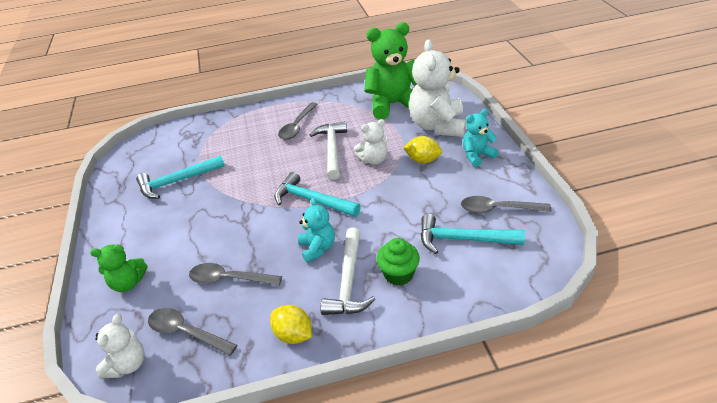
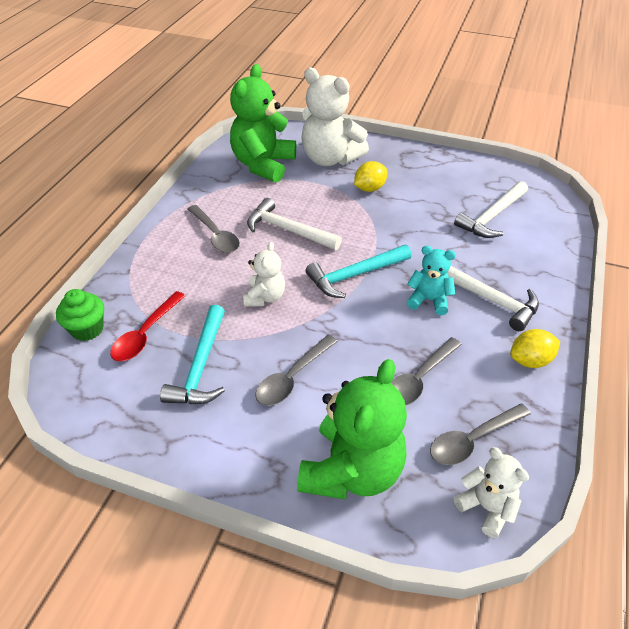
camera: 60 degrees left, 5 degrees up
green teddy bear [90,244,147,292] -> green teddy bear [297,359,407,500], size x1.88
white teddy bear [354,119,388,165] -> white teddy bear moved to [243,242,285,307]
green cupcake [377,238,420,286] -> green cupcake moved to [56,289,104,341]
turquoise hammer [421,214,525,254] -> white hammer [454,181,528,238]
grey spoon [461,196,551,213] -> grey spoon moved to [255,335,338,406]
turquoise teddy bear [463,109,498,167] -> none
none -> red spoon [110,291,185,362]

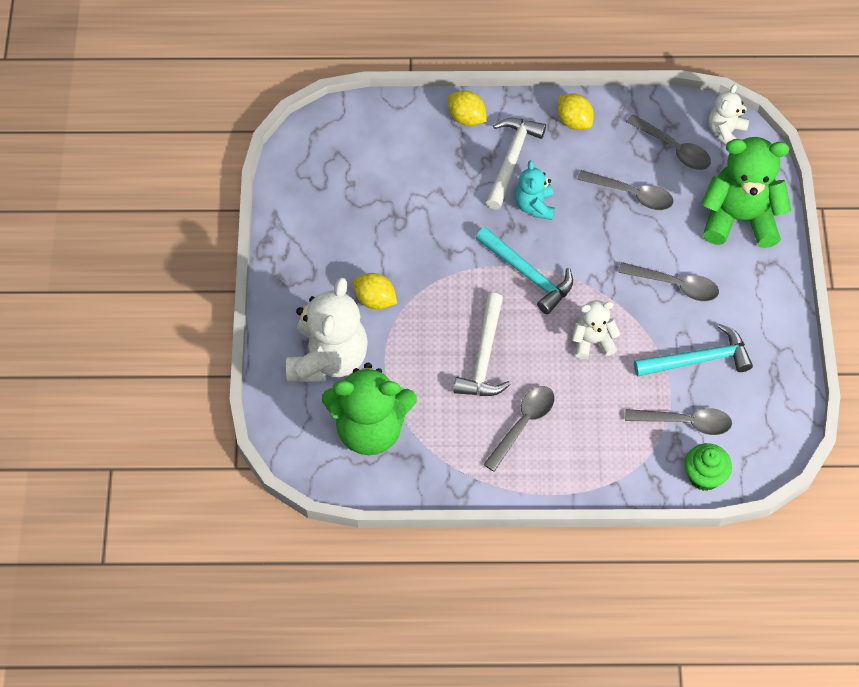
camera: 110 degrees left, 15 degrees up
red spoon [110,291,185,362] -> grey spoon [625,408,732,435]
white hammer [454,181,528,238] -> none
none -> yellow lemon [448,90,487,126]

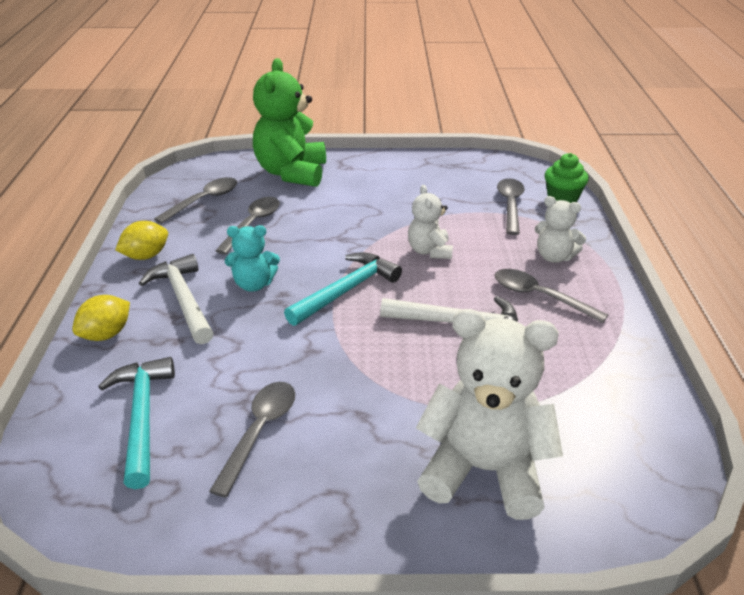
camera: 90 degrees left, 25 degrees down
green teddy bear [322,363,417,455] -> none
yellow lemon [353,273,397,309] -> none
white hammer [486,118,546,210] -> white hammer turned 45 degrees clockwise [139,254,214,344]
grey spoon [618,262,719,301] -> grey spoon moved to [209,382,295,498]
turquoise hammer [634,324,753,377] -> turquoise hammer moved to [98,357,175,489]
white teddy bear [709,84,749,145] -> white teddy bear moved to [535,196,586,263]

